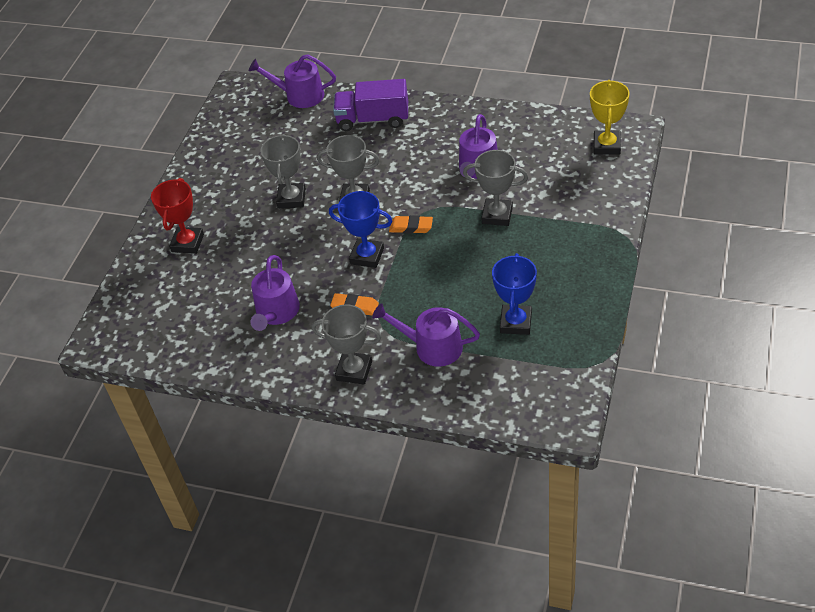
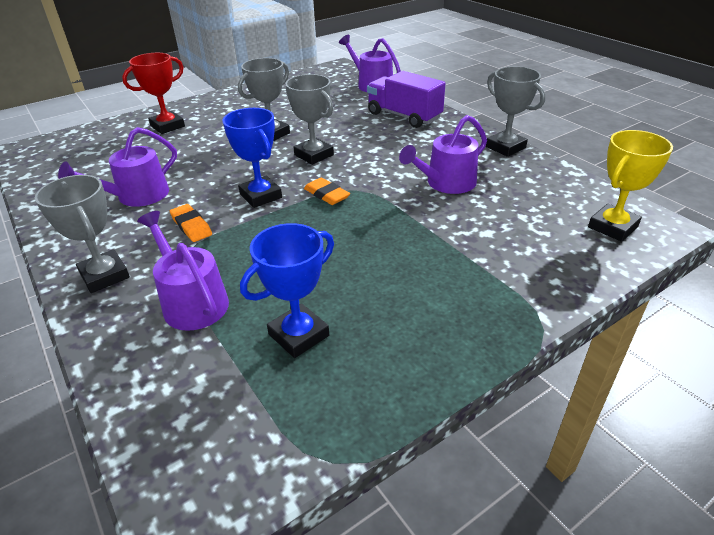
camera: 35 degrees right, 10 degrees down
grey trophy [463,150,528,226] -> grey trophy moved to [486,66,545,157]

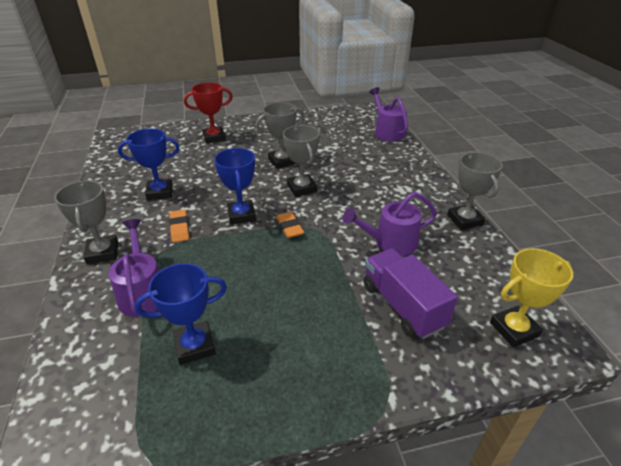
camera: 20 degrees right, 0 degrees up
purple watering can [58,127,177,207] -> blue trophy [118,128,179,200]
purple truck [367,71,446,128] -> purple truck moved to [363,248,458,339]

